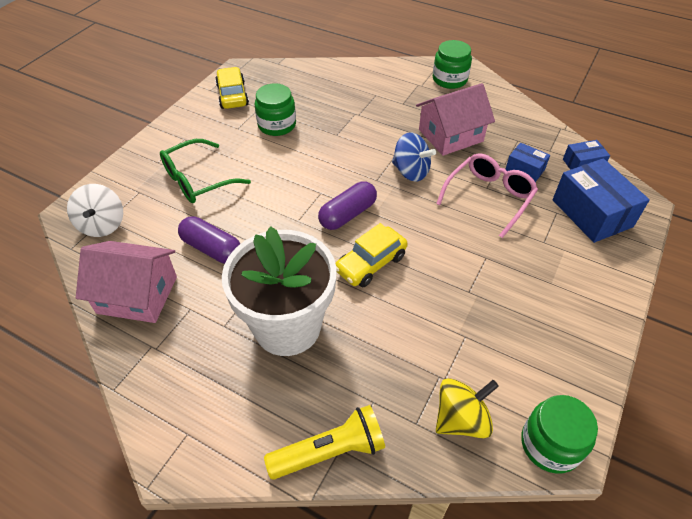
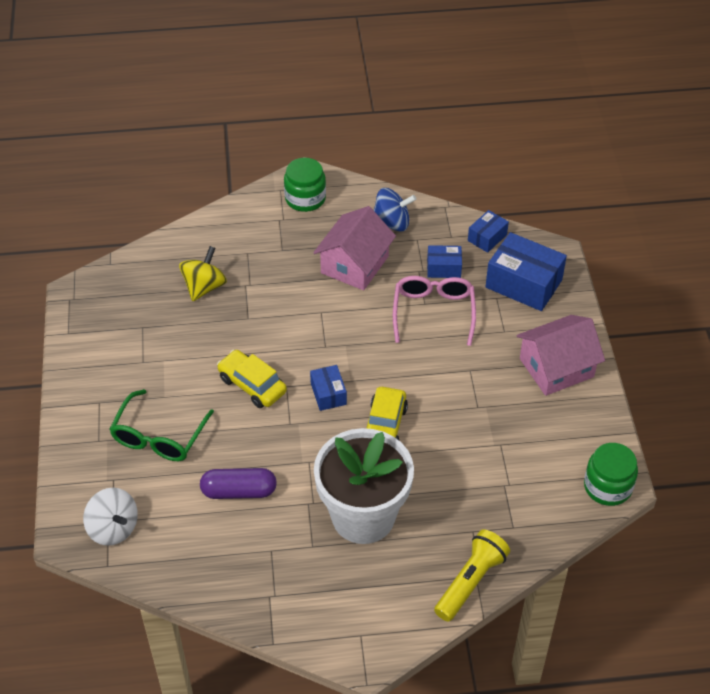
camera: 35 degrees left, 0 degrees up
pink house [76,241,177,323] -> pink house moved to [516,315,605,396]
yellow car [215,67,249,109] -> yellow car moved to [217,350,287,408]
green jar [255,83,296,136] -> none
purple capsule [318,181,377,230] -> blue box [310,365,347,411]
blue spinning top [392,133,436,182] -> blue spinning top moved to [374,188,416,232]
yellow spinning top [436,378,499,438] -> yellow spinning top moved to [179,246,227,301]

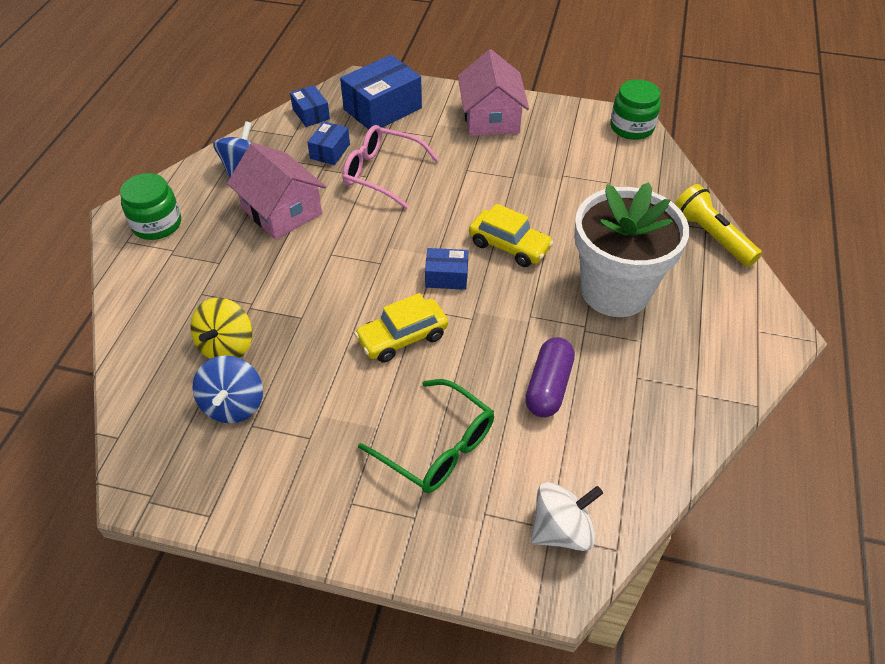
camera: 70 degrees left, 0 degrees up
yellow spinning top [179,246,227,301] -> yellow spinning top turned 120 degrees counterclockwise [191,297,252,359]
none -> blue spinning top [192,355,263,423]

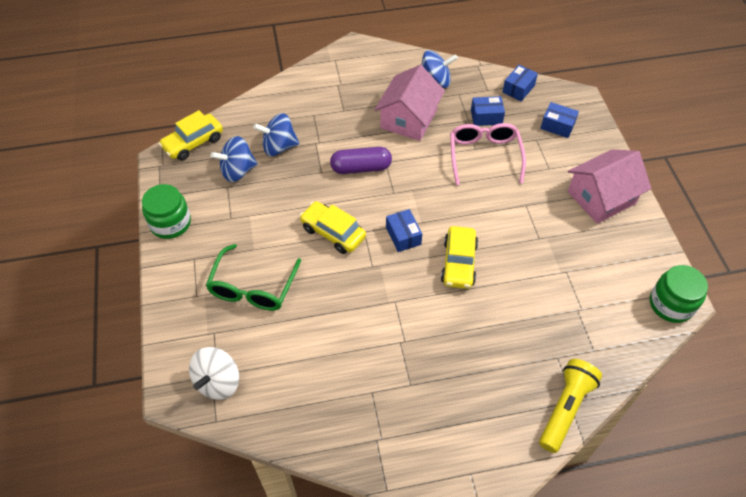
camera: 65 degrees right, 5 degrees up
green jar [120,173,181,240] -> green jar moved to [142,184,191,239]
yellow spinning top [191,297,252,359] -> blue spinning top [254,113,299,156]
blue box [340,55,422,129] -> blue box [540,102,579,138], size x0.54
purple capsule [525,337,575,417] -> purple capsule moved to [330,147,392,174]
white spinning top [531,482,603,551] -> white spinning top turned 75 degrees clockwise [189,347,239,400]
white flower pot [574,182,689,317] -> none
none -> yellow car [159,110,223,161]

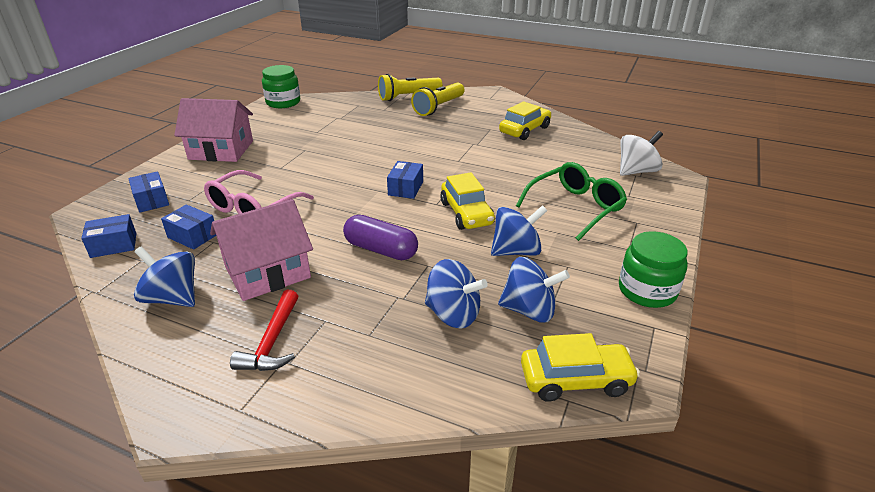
camera: 145 degrees left, 20 degrees down
yellow car [441,226,478,289] -> yellow car moved to [499,101,551,140]
none -> red hammer [230,290,298,371]
none -> yellow flashlight [411,83,464,116]
none -> blue spinning top [491,205,547,256]

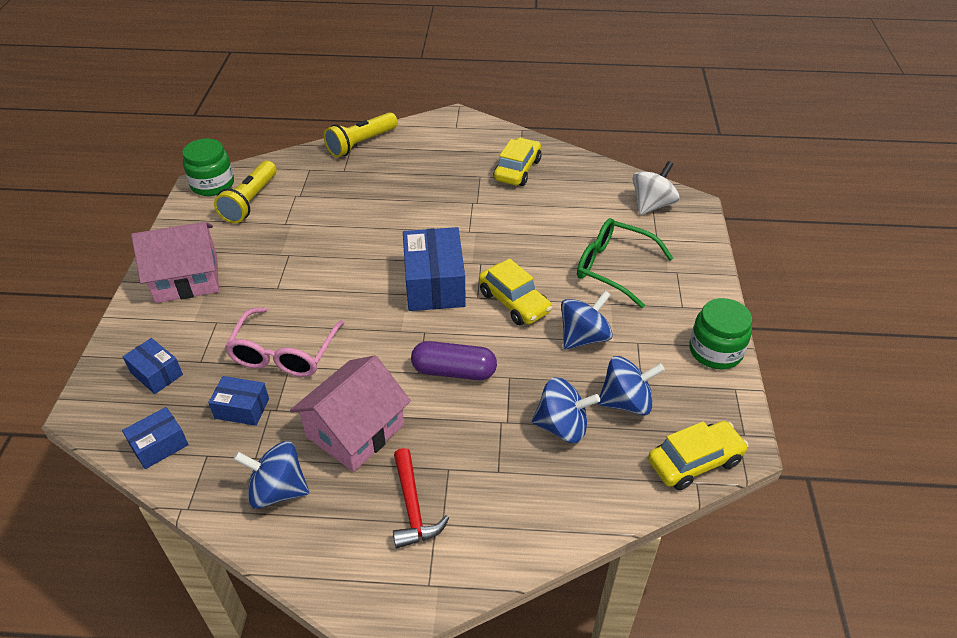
camera: 20 degrees left, 10 degrees up
blue box [387,161,423,199] -> blue box [403,227,466,311], size x1.86
yellow flashlight [411,83,464,116] -> yellow flashlight moved to [214,161,277,223]
green glasses [516,162,627,241] -> green glasses turned 90 degrees counterclockwise [577,218,673,308]

